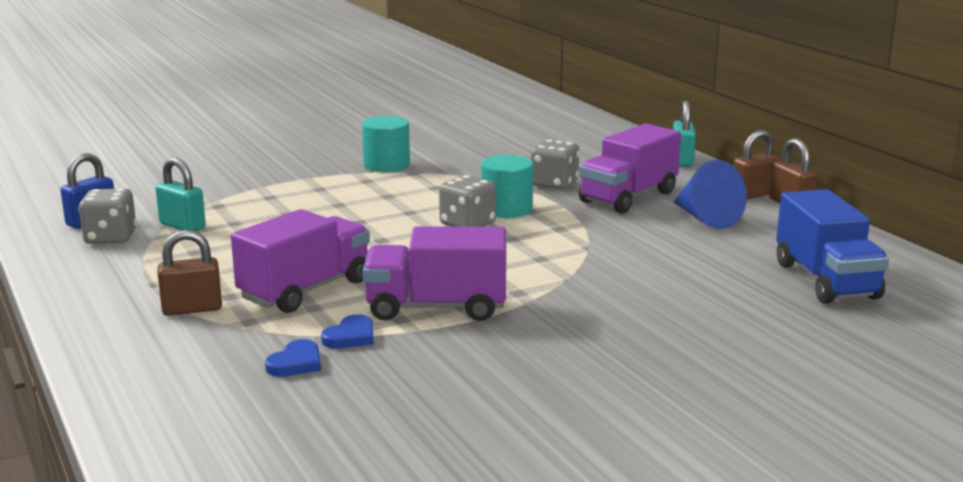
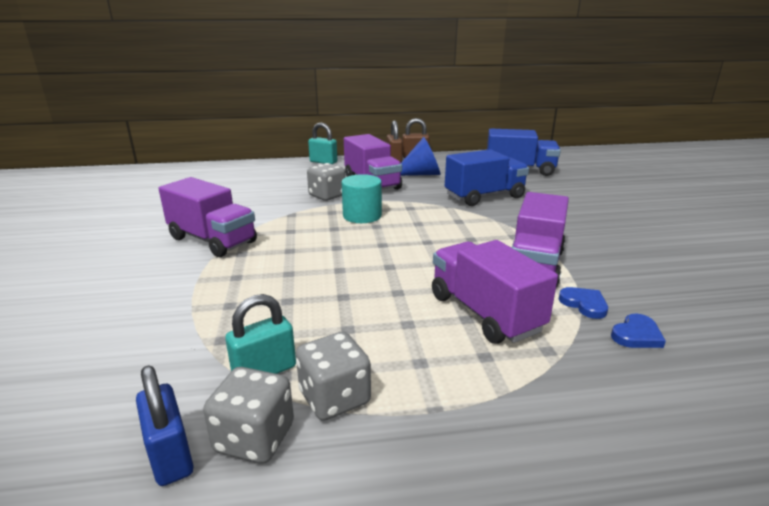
camera: 70 degrees left, 5 degrees up
brown padlock [157,230,222,316] -> none
blue heart [265,339,321,377] -> blue heart turned 90 degrees clockwise [611,314,666,348]
turquoise cylinder [362,116,410,172] -> purple truck [159,177,257,257]
grey dice [439,175,496,227] -> grey dice moved to [296,332,371,421]
none -> blue truck [445,149,529,206]

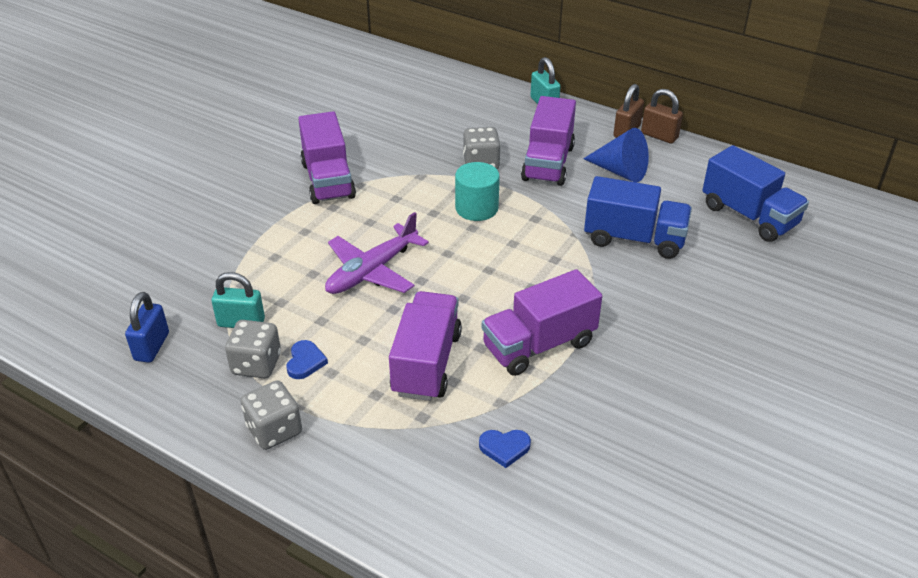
camera: 40 degrees right, 15 degrees up
grey dice [203,367,294,464] -> grey dice moved to [241,380,302,450]
blue heart [559,287,608,319] -> blue heart moved to [287,340,328,379]
none -> purple plane [325,212,429,294]

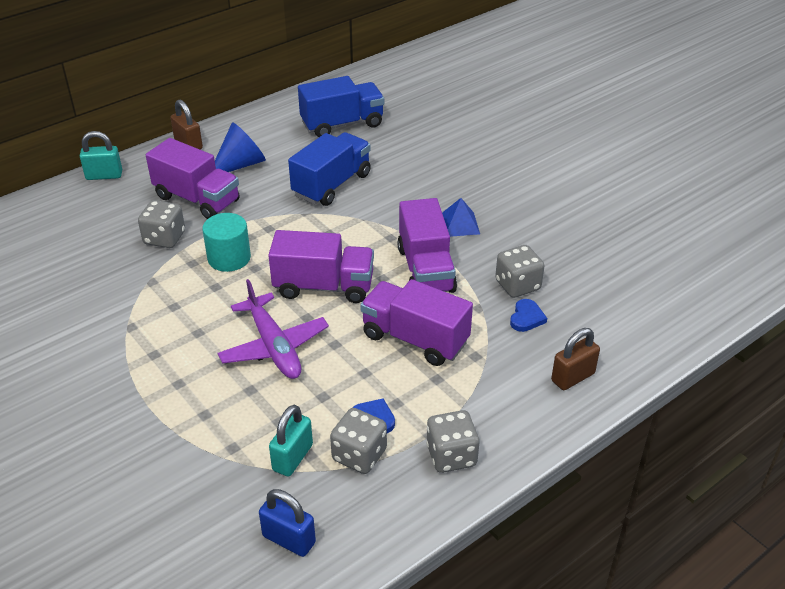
camera: 70 degrees left, 0 degrees up
purple truck [298,111,356,204] -> purple truck moved to [268,230,374,303]
brown padlock [641,89,683,144] -> brown padlock moved to [551,328,600,390]
none -> blue pyramid [442,198,480,237]
none -> grey dice [495,245,544,298]

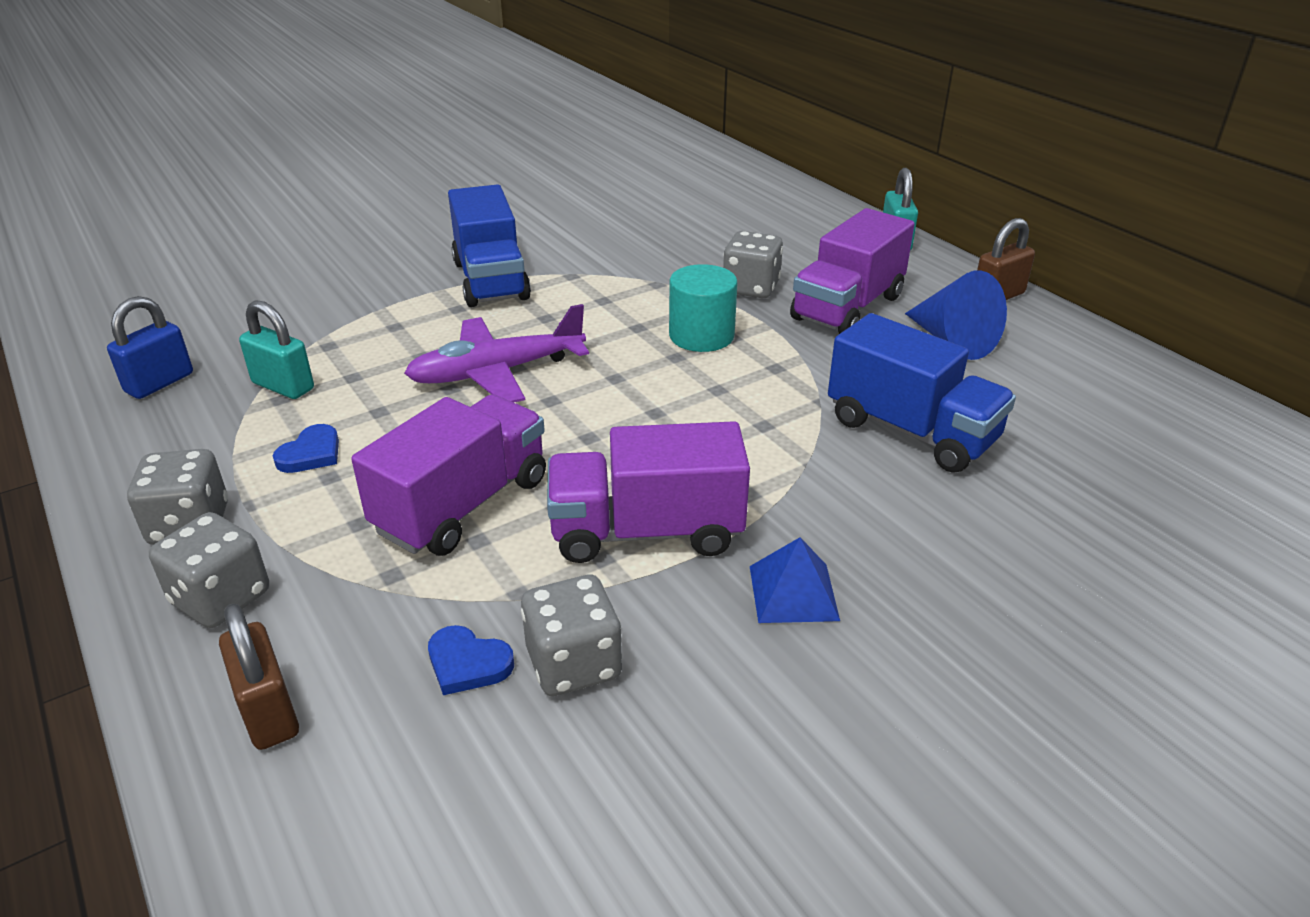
camera: 95 degrees right, 5 degrees down
purple truck [268,230,374,303] -> none
blue truck [298,76,384,137] -> blue truck moved to [448,184,531,307]
grey dice [330,408,387,474] -> grey dice moved to [149,512,269,628]

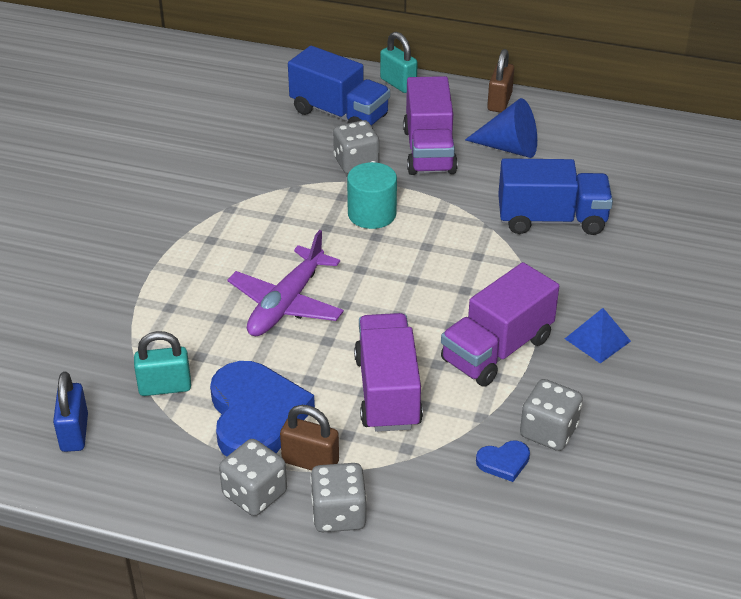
camera: 40 degrees left, 5 degrees up
brown padlock [219,603,299,750] -> brown padlock moved to [280,405,339,471]
blue heart [273,424,339,473] -> blue heart [210,361,315,457], size x2.32
blue truck [448,184,531,307] -> blue truck moved to [288,46,390,126]

